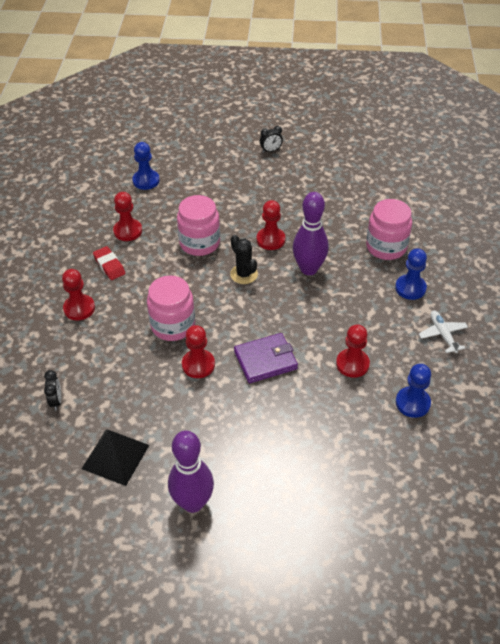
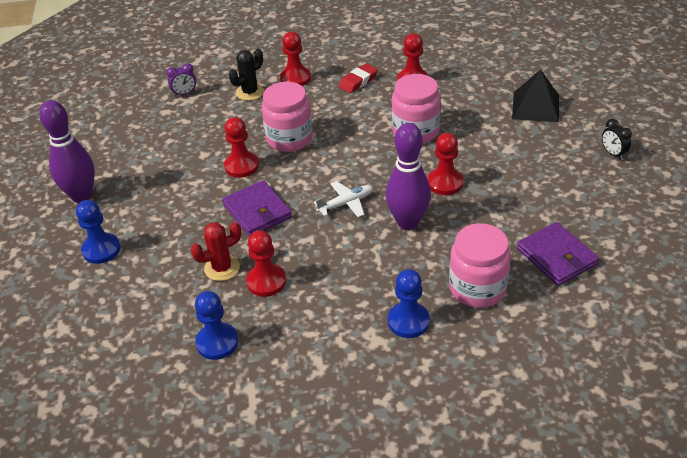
camera: 80 degrees right, 5 degrees down
black clock [44,370,61,411] -> purple clock [166,63,196,97]
black pyramid [82,429,149,486] -> black pyramid moved to [512,70,559,122]
blue pawn [132,142,160,190] -> blue pawn moved to [76,200,121,264]
black cactus [230,235,258,284] -> black cactus moved to [229,49,264,101]
white plane [419,311,468,353] -> white plane moved to [314,181,373,217]
none -> red cactus [191,222,241,281]
none -> purple wallet [517,222,599,286]

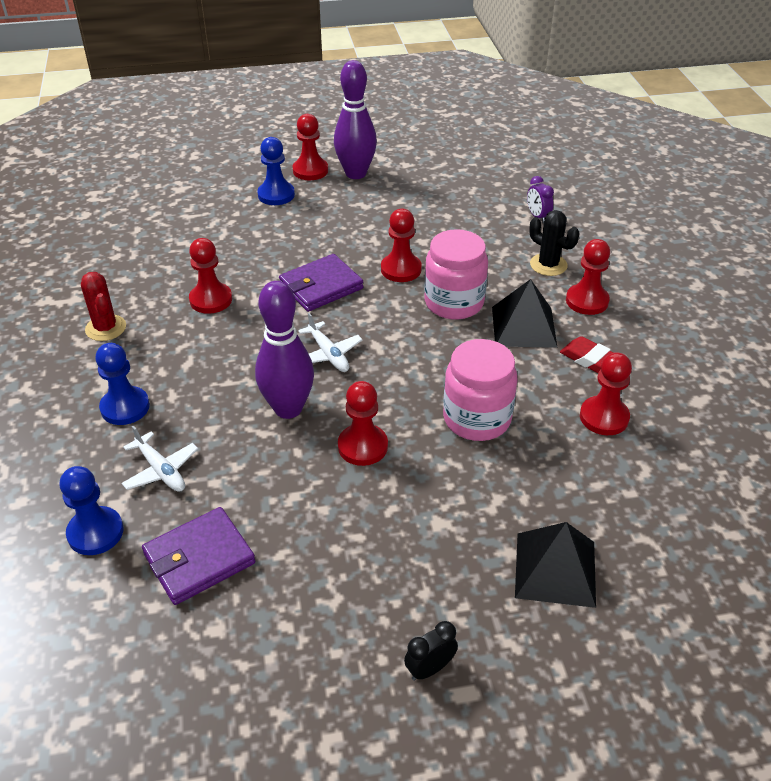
camera: 85 degrees right, 0 degrees up
red cactus [191,222,241,281] -> red cactus moved to [81,272,126,341]
blue pawn [195,291,238,360] -> blue pawn moved to [60,466,124,555]
pink jar [449,223,511,308] -> white plane [122,425,198,492]
none -> red pawn [293,114,328,180]
none -> black pyramid [492,279,558,348]

